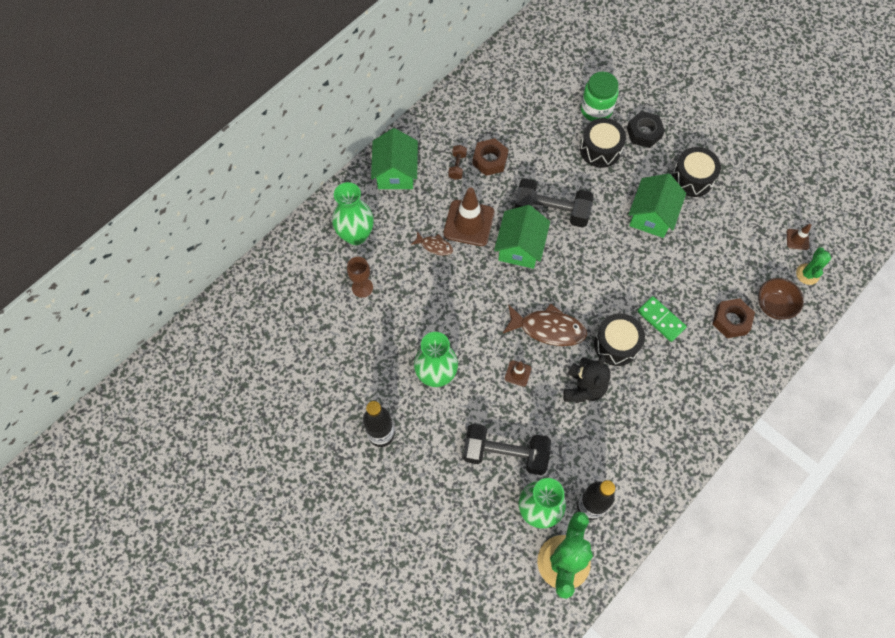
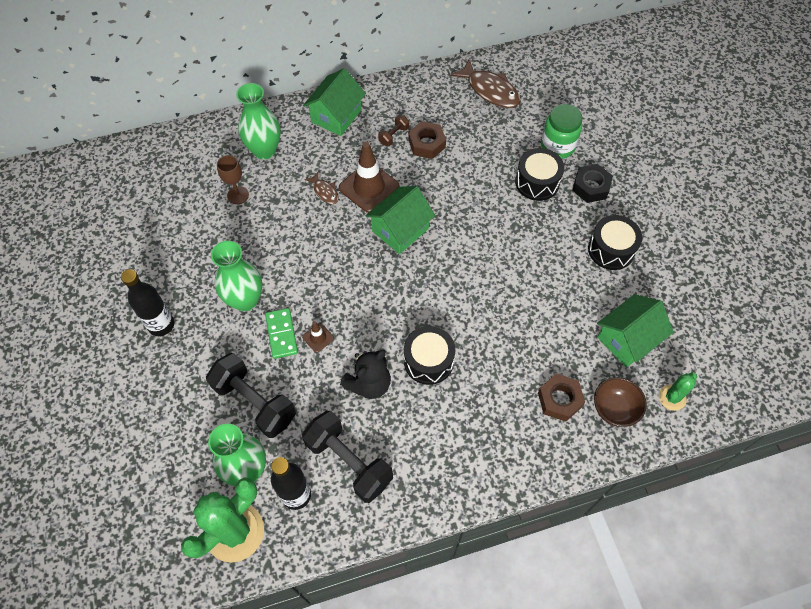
camera: 30 degrees right, 5 degrees down
brown fish [502,304,587,346] -> brown fish moved to [450,59,520,108]
black dumbbell [515,178,594,228] -> black dumbbell moved to [302,411,393,503]
green house [628,173,686,238] -> green house moved to [597,294,674,367]
green domino [637,296,687,342] -> green domino moved to [265,308,298,359]
brown traffic cone [787,224,811,250] -> none

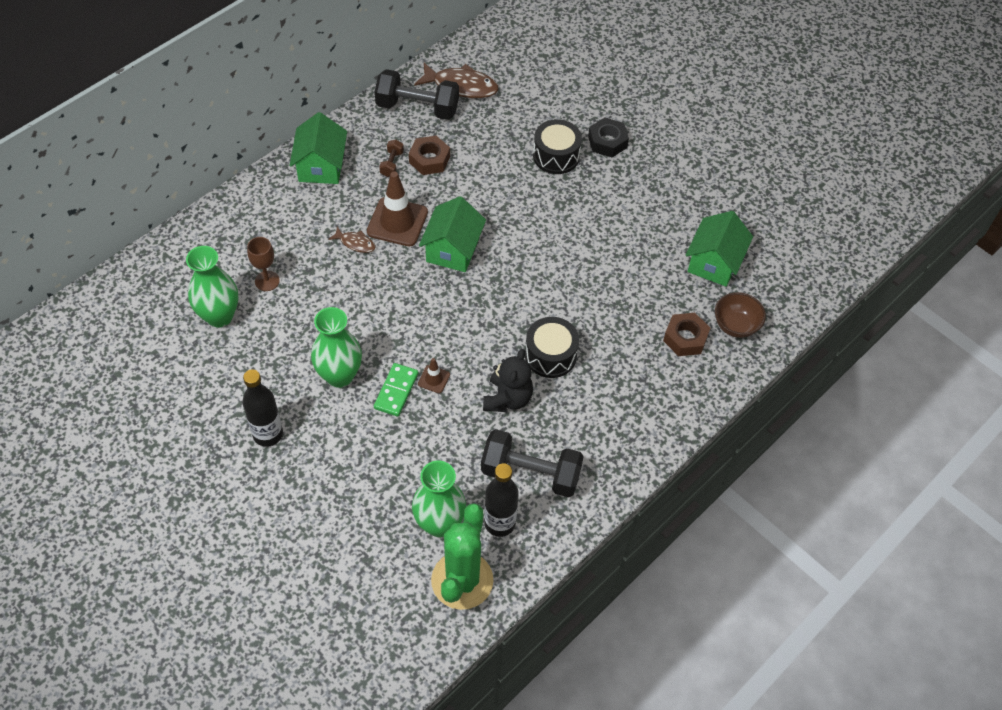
camera: 30 degrees left, 5 degrees down
black dumbbell [206,353,296,438] -> black dumbbell moved to [375,69,459,120]
green vase [236,83,281,160] -> green vase moved to [186,246,238,328]
green domino [265,308,298,359] -> green domino turned 60 degrees clockwise [374,363,418,417]
green jar [541,104,582,159] -> none
black drum [588,215,642,270] -> none
green cactus [659,372,697,411] -> none

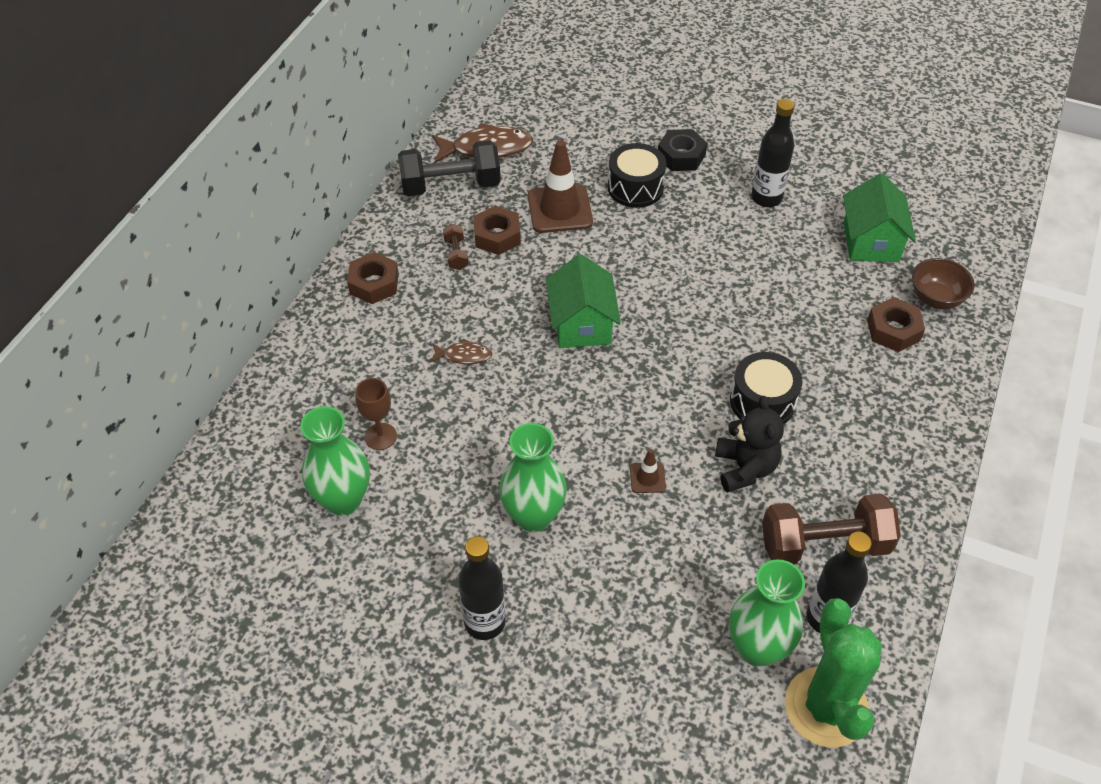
camera: 20 degrees left, 5 degrees down
green house [289,112,347,184] -> brown nut [347,252,399,304]
brown traffic cone [367,171,428,246] -> brown traffic cone moved to [528,140,593,233]
green domino [374,363,418,417] -> none
black dumbbell [481,429,584,497] -> brown dumbbell [762,494,901,564]
none -> black bottle [751,99,795,207]

